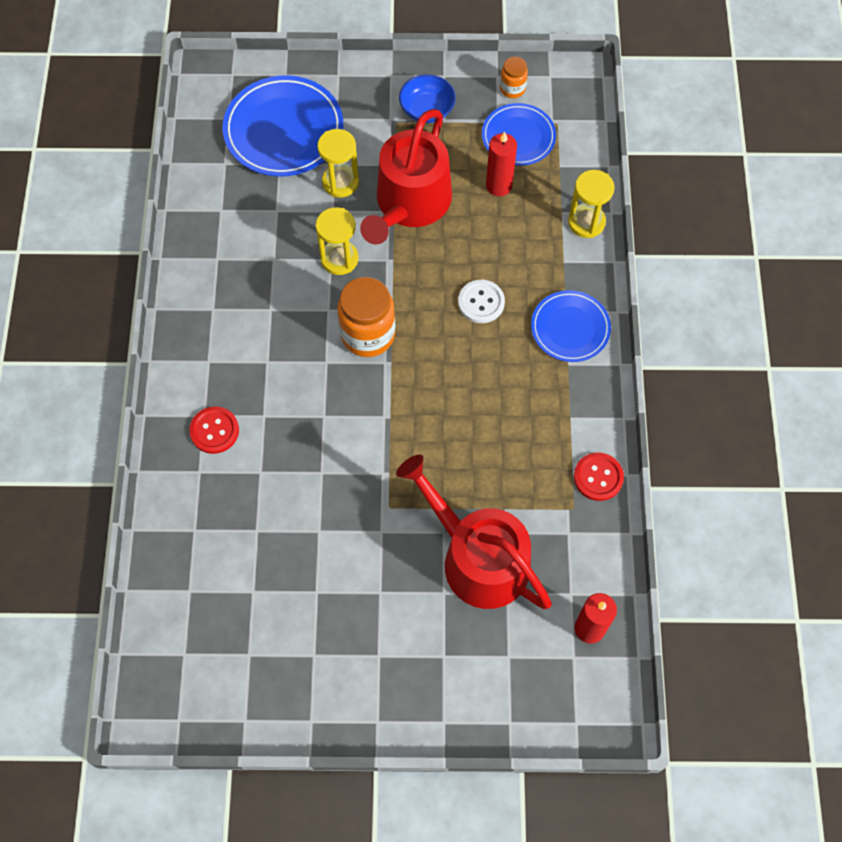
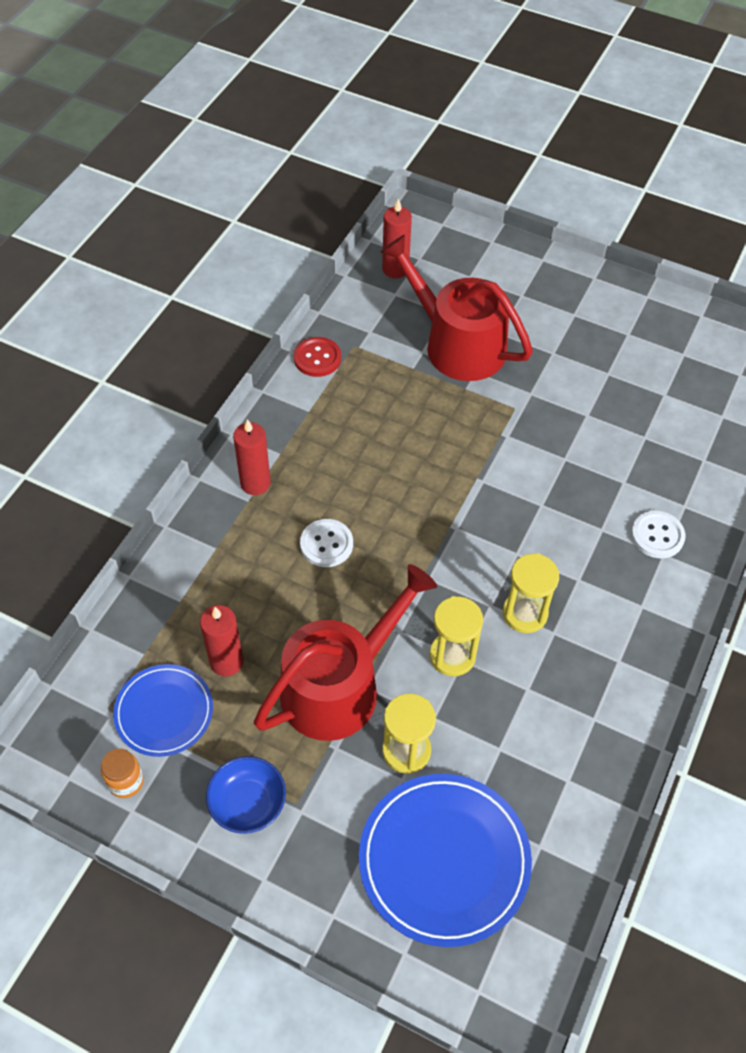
camera: 155 degrees left, 10 degrees down
red button [189,406,239,454] -> white button [631,511,685,558]
orange jar [337,277,395,357] -> none
red watering can [396,455,552,609] -> red watering can turned 150 degrees clockwise [380,235,533,381]
blue plate [531,290,611,362] -> red candle [233,419,271,495]
yellow hourglass [568,170,615,238] -> yellow hourglass moved to [503,553,559,633]

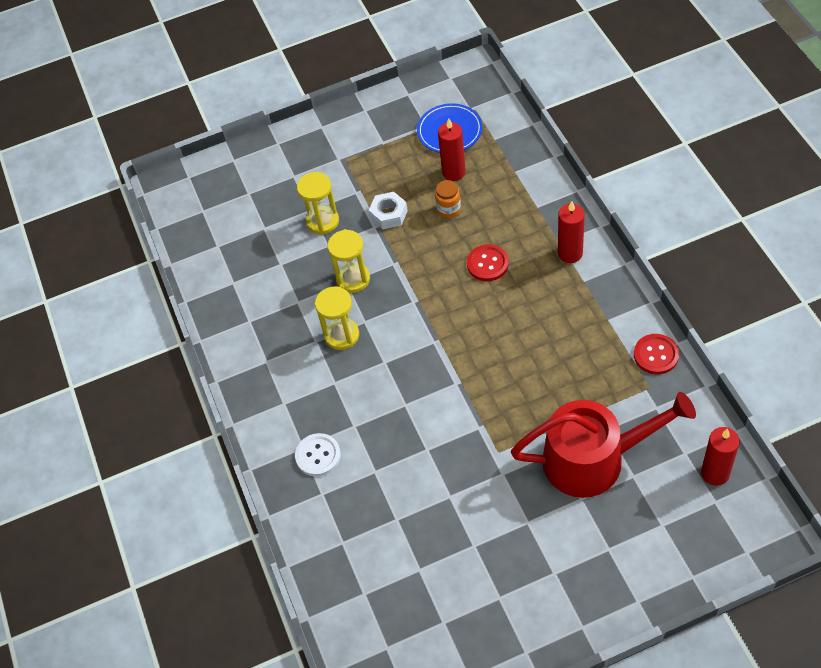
camera: 140 degrees right, 0 degrees up
orange jar [101,748,144,798] -> orange jar moved to [435,180,461,218]
blue bowl [206,756,286,834] -> none
red watering can [254,564,437,741] -> white nut [369,192,408,229]
white button [300,519,353,567] -> red button [467,244,509,281]
blue plate [359,774,532,947] -> none

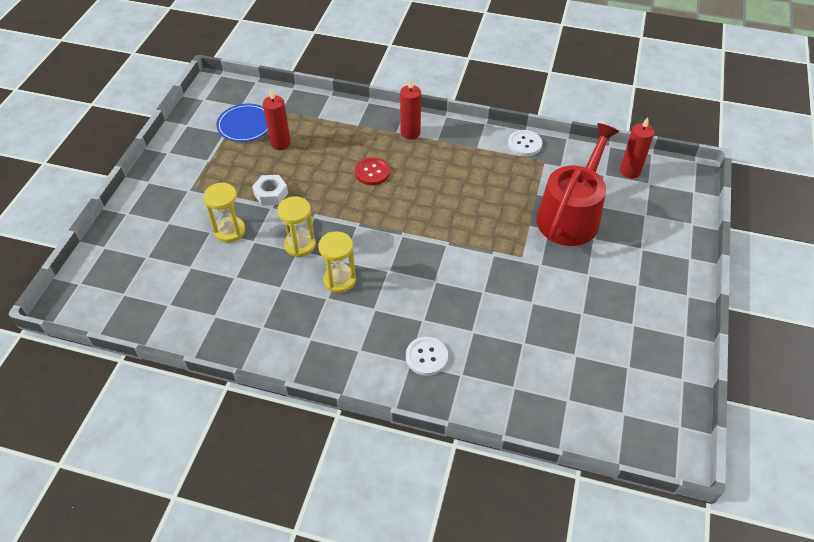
camera: 60 degrees left, 5 degrees down
orange jar [435,180,461,218] -> none
red button [634,334,679,374] -> white button [508,130,542,156]

